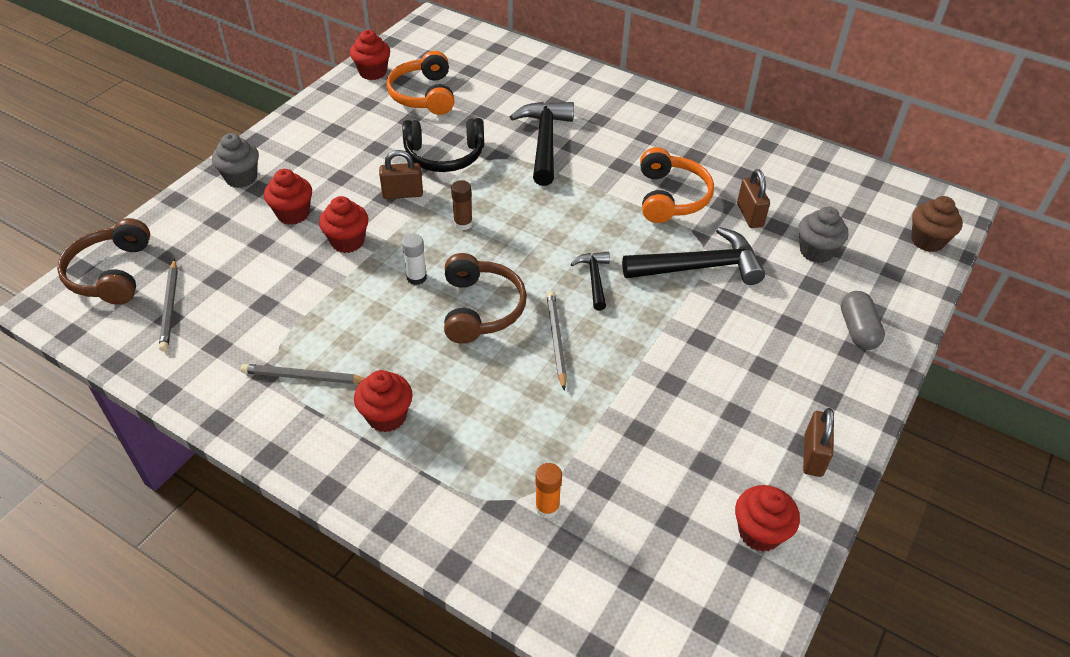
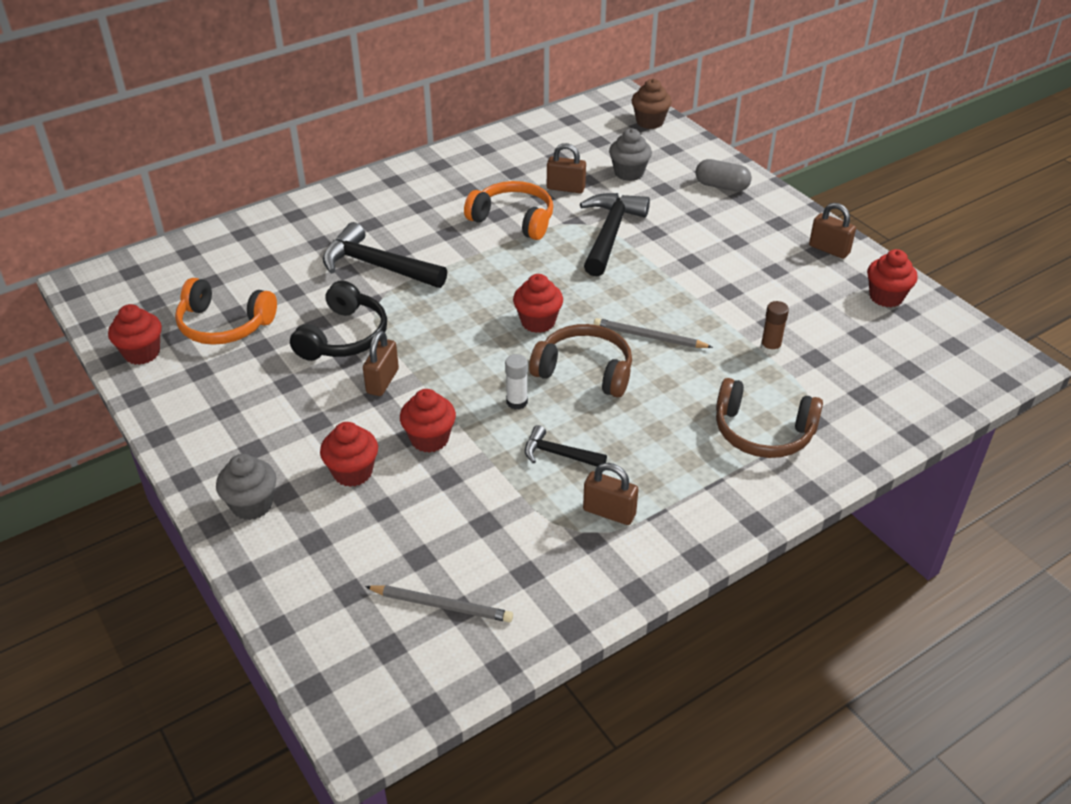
camera: 65 degrees left, 5 degrees down
brown headphones [57,218,150,305] -> brown headphones moved to [716,378,823,458]
grey pencil [241,364,365,384] -> brown padlock [583,463,638,525]
red cupcake [354,370,412,432] -> red cupcake moved to [513,274,563,333]
brown glue stick [451,180,473,230] -> brown glue stick moved to [760,301,789,355]
orange glue stick [535,463,562,518] -> none
black hammer [571,252,610,311] -> black hammer moved to [525,425,607,467]

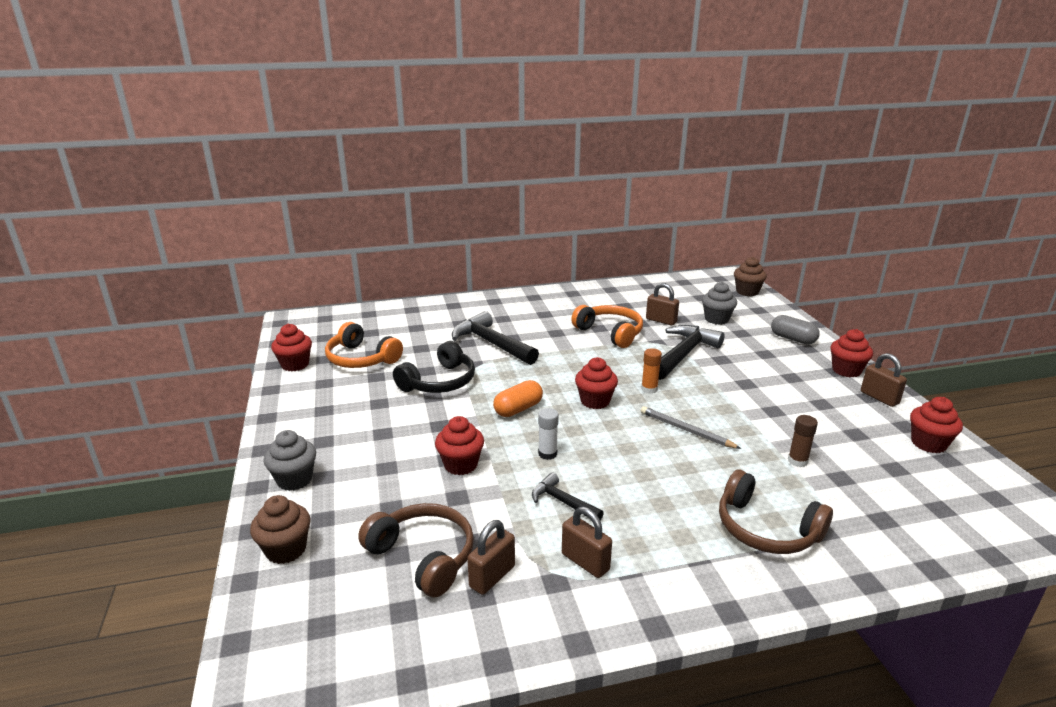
camera: 20 degrees right, 15 degrees down
red cupcake [320,422,378,487] -> red cupcake moved to [830,329,873,377]
brown padlock [363,331,399,396] -> brown padlock moved to [467,520,515,595]
grey pencil [365,585,513,622] -> none
brown headphones [529,324,632,398] -> brown headphones moved to [358,503,474,597]
none -> brown cupcake [250,495,311,564]
none -> orange capsule [493,380,543,417]
none -> orange glue stick [641,348,662,394]

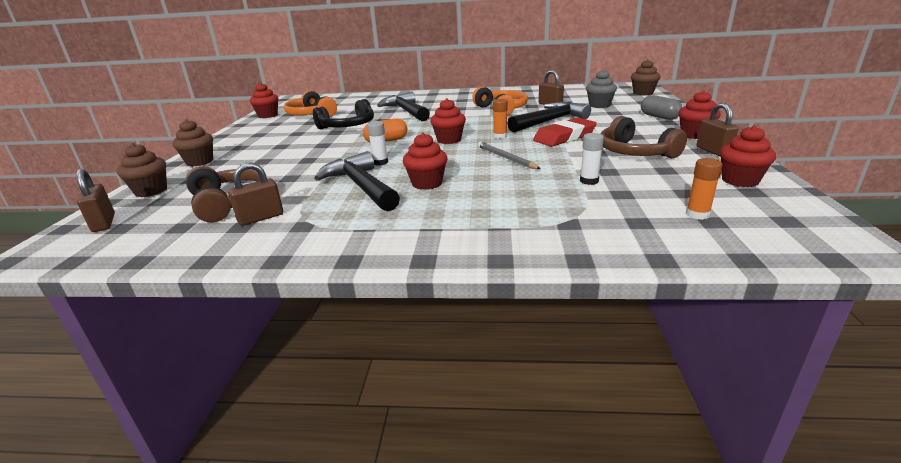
camera: 20 degrees right, 0 degrees up
grey cupcake [264,430,316,491] -> brown cupcake [172,119,213,166]
red cupcake [435,416,484,475] -> red cupcake moved to [403,133,448,190]
black hammer [532,473,604,521] -> black hammer [314,151,400,211], size x1.86
brown padlock [562,507,612,578] -> brown padlock moved to [76,169,115,232]
brown headphones [719,470,833,554] -> brown headphones moved to [601,116,687,158]
brown glue stick [788,415,818,467] -> white glue stick [580,133,604,185]
none -> red eraser [533,118,597,147]
none -> orange glue stick [686,158,723,220]

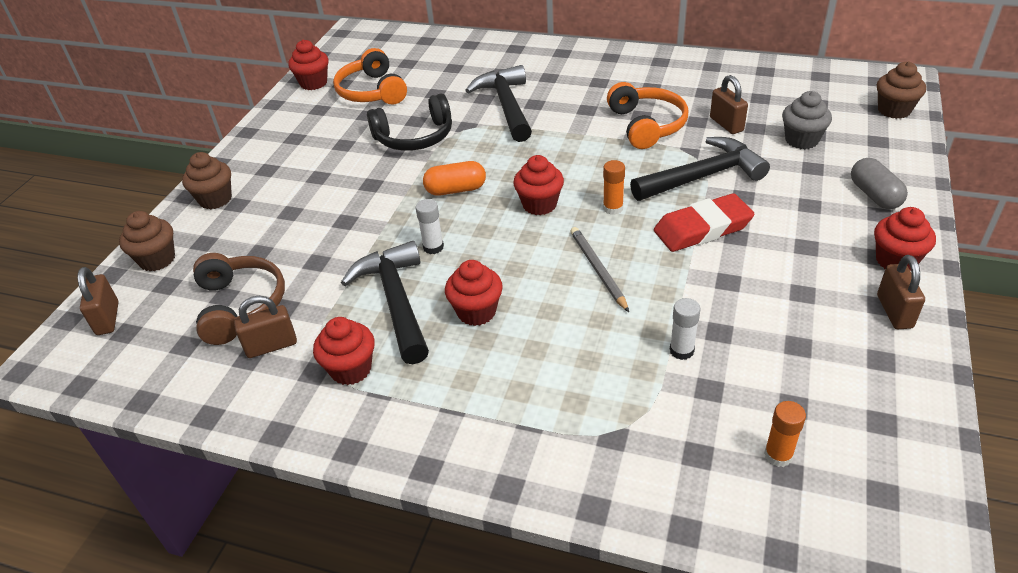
camera: 15 degrees right, 15 degrees up
brown headphones [601,116,687,158] -> none
red cupcake [720,125,776,187] -> red cupcake moved to [313,317,375,385]

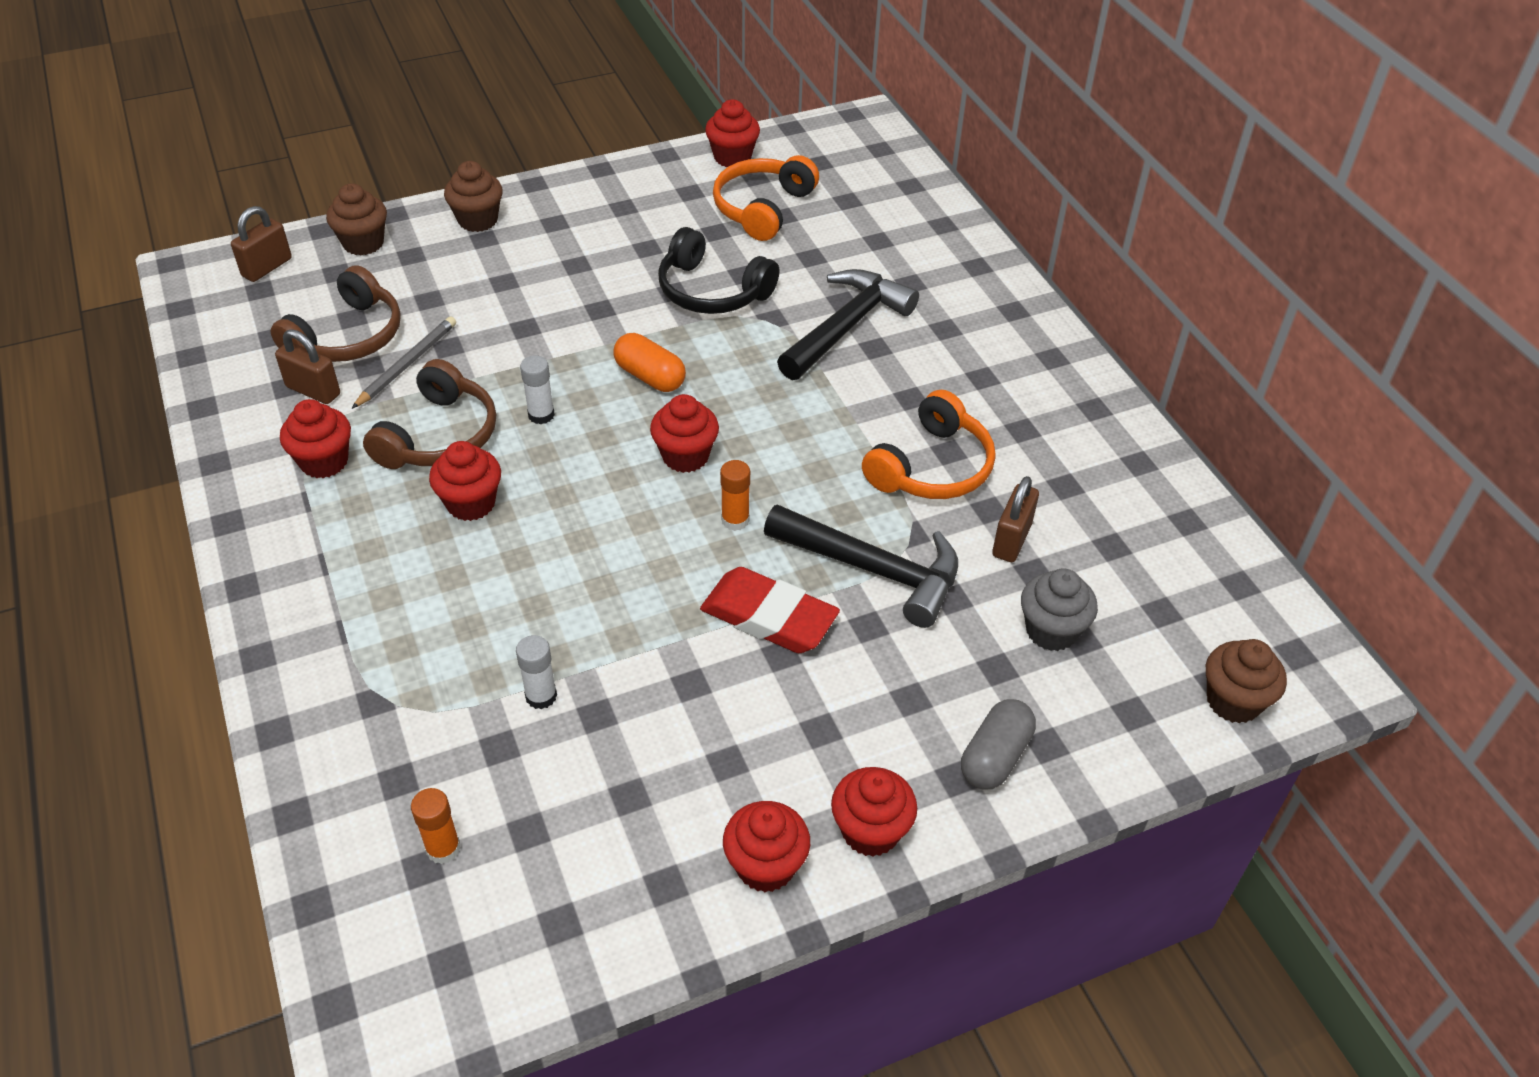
camera: 45 degrees right, 5 degrees up
black hammer [341,241,429,364] -> brown headphones [363,359,496,469]
grey pencil [570,227,629,312] -> grey pencil moved to [352,316,456,409]
brown padlock [877,255,925,329] -> red cupcake [723,801,810,892]

